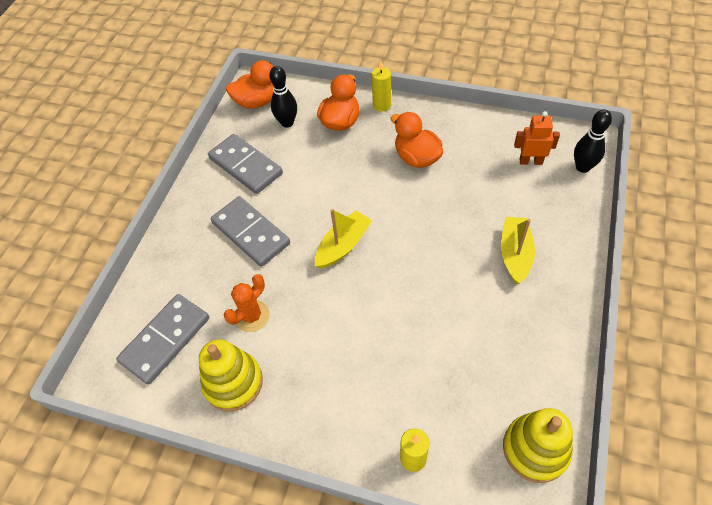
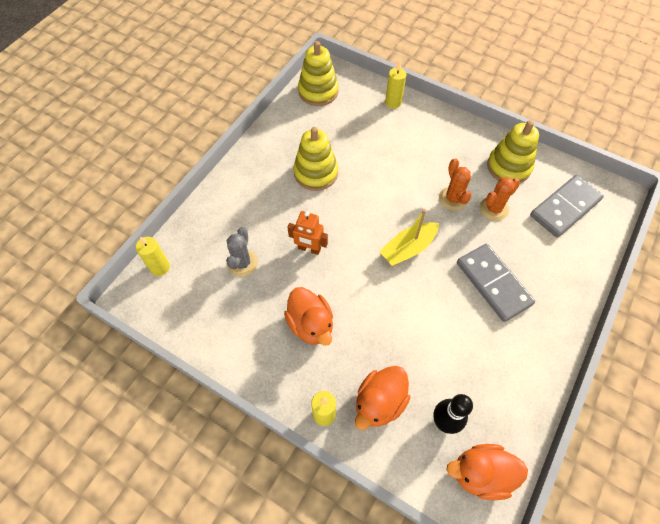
camera: 170 degrees left, 5 degrees up
grey domino [208,134,283,194] -> none
yellow boat [501,217,535,284] -> none
orange robot [514,111,560,165] -> orange robot moved to [287,211,328,255]
black bowling pin [574,109,612,173] -> yellow candle [136,236,170,276]
none -> grey cactus [226,227,258,277]
none -> yellow stacking toy [294,127,338,191]
none -> orange cactus [439,158,472,211]

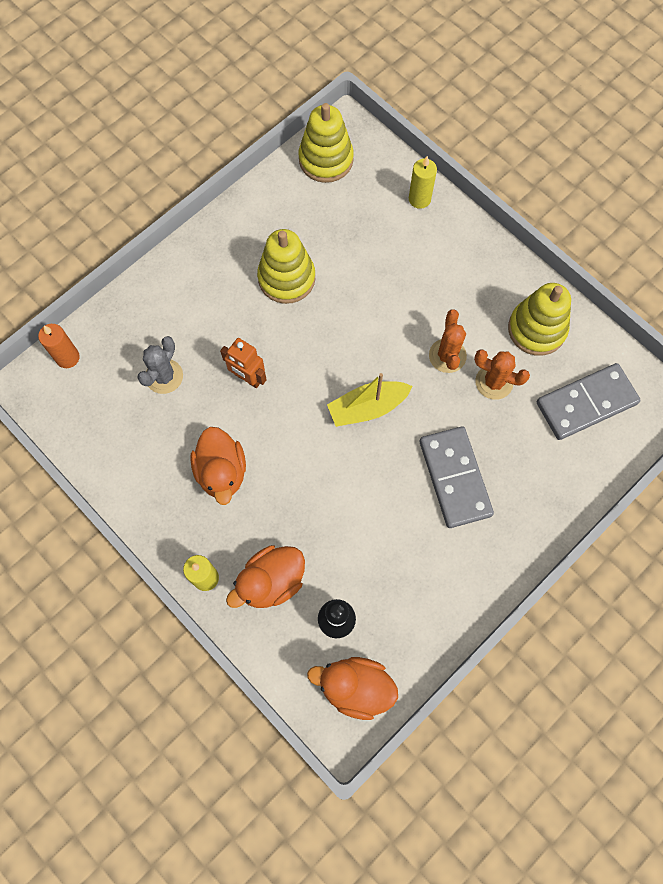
camera: 15 degrees right, 10 degrees up
yellow candle [136,236,170,276] -> orange candle [38,324,80,368]
orange cactus [480,177,520,221] -> orange cactus turned 45 degrees clockwise [474,349,530,400]

